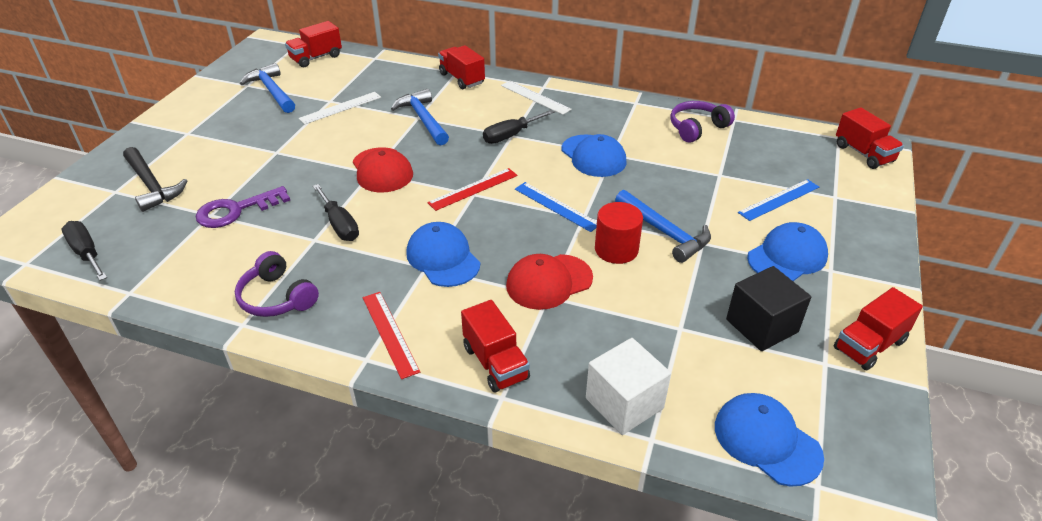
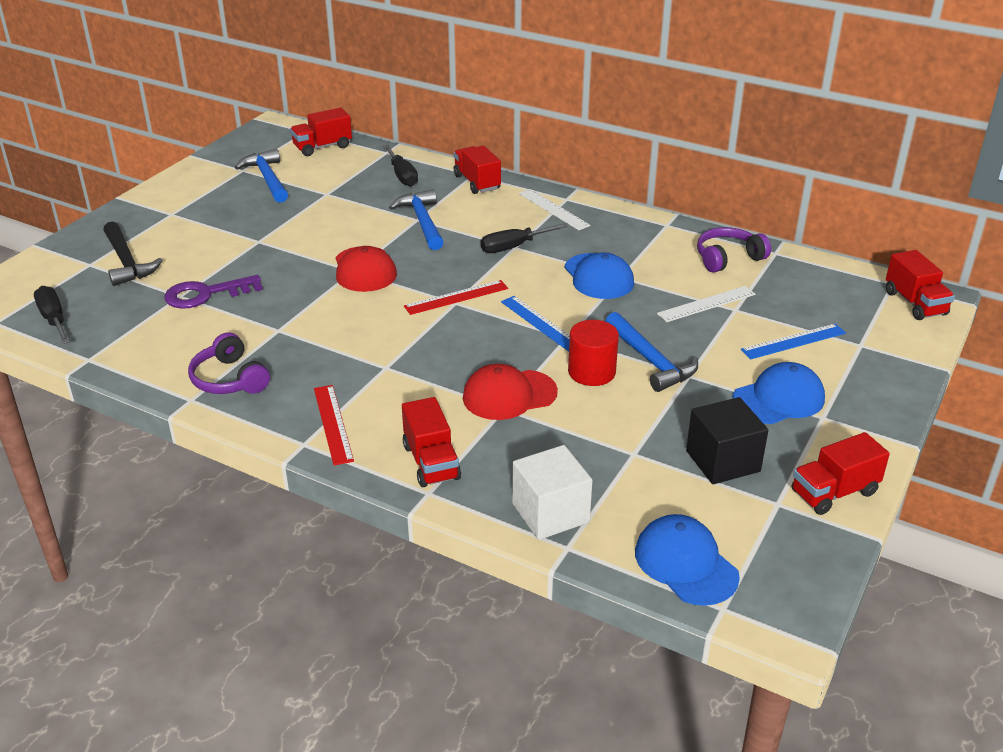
camera: 10 degrees right, 5 degrees down
white ruler [299,92,381,125] -> white ruler moved to [657,286,756,322]
black screwdriver [313,184,359,241] -> black screwdriver moved to [383,145,418,187]
blue cap [406,222,480,287] -> none

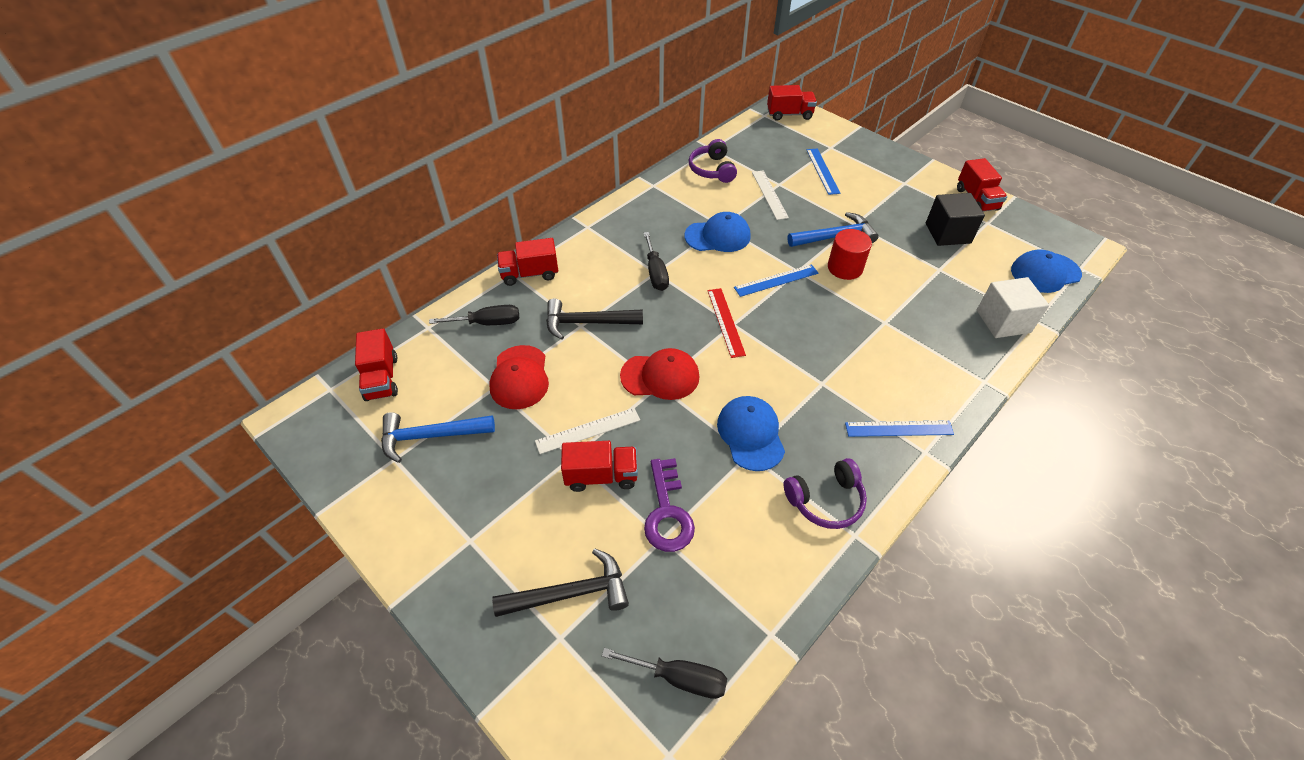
camera: 75 degrees left, 15 degrees up
black screwdriver [34,286,70,344] -> black screwdriver turned 150 degrees counterclockwise [602,648,727,699]
red ruler [314,385,354,465] -> blue ruler [845,420,954,437]
blue hammer [389,189,444,250] -> black hammer [546,298,643,340]
red truck [402,397,461,487] -> red truck moved to [561,441,638,492]
red cap [463,364,558,420] -> red cap moved to [489,345,549,409]
white ruler [519,189,591,230] -> white ruler moved to [535,408,640,454]
blue cap [733,362,825,424] -> blue cap moved to [717,396,785,471]

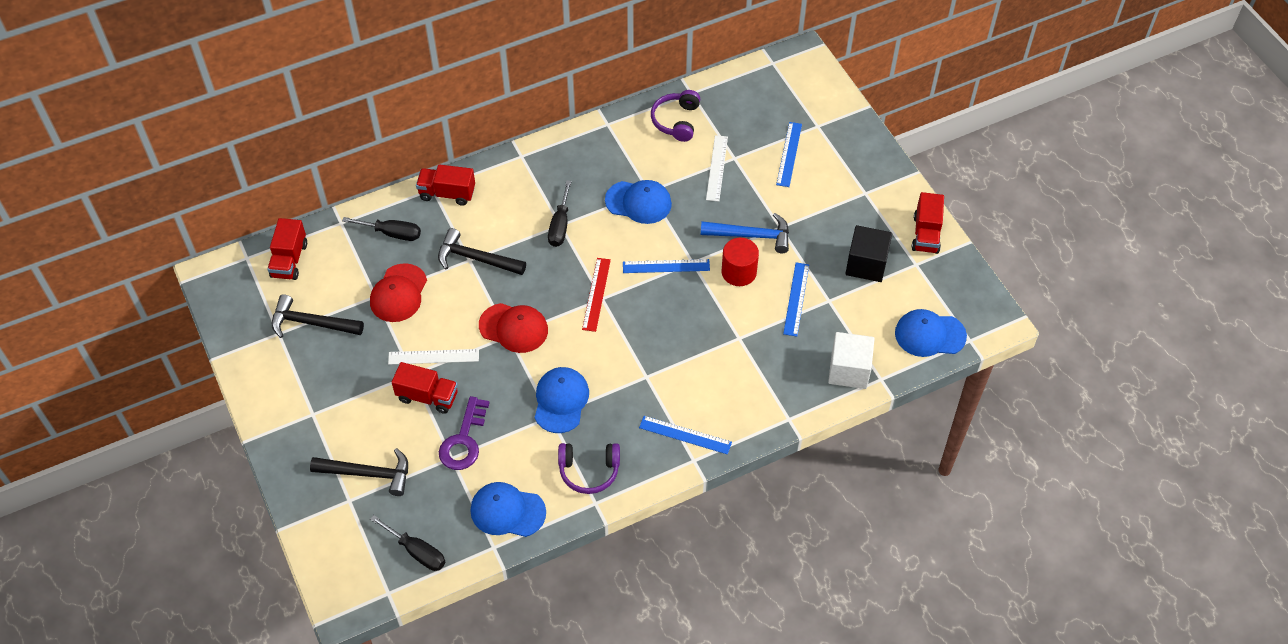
camera: 20 degrees right, 5 degrees up
blue hammer [381,412,495,463] -> black hammer [272,294,364,338]
red truck [767,85,817,121] -> none
none -> blue cap [471,482,546,537]
none -> blue ruler [783,262,809,337]

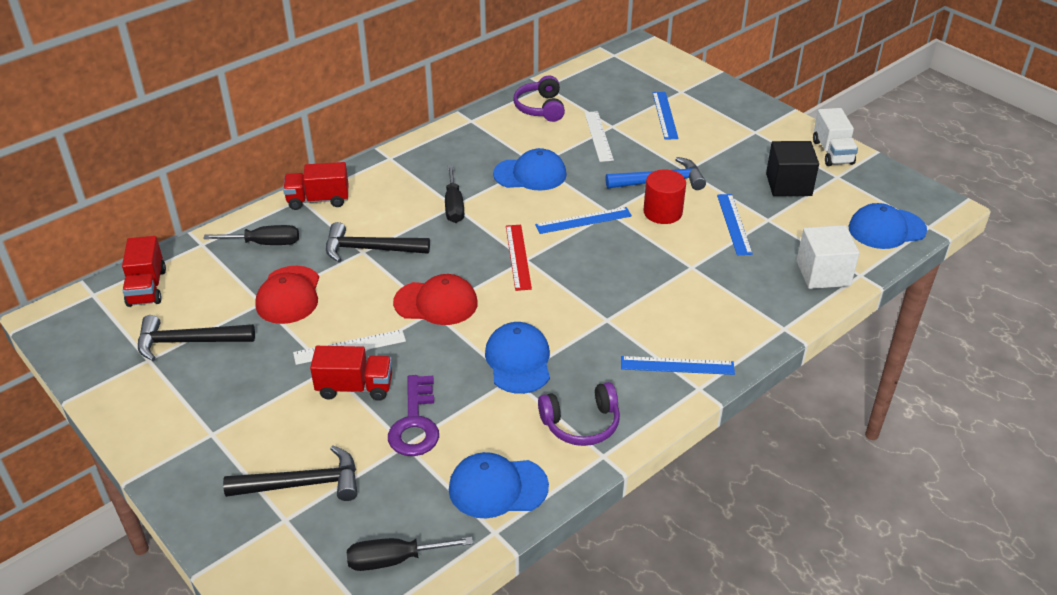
camera: 15 degrees left, 15 degrees down
black screwdriver [370,515,445,571] -> black screwdriver turned 150 degrees clockwise [347,537,473,571]
red truck [912,192,944,254] -> white truck [813,108,858,166]

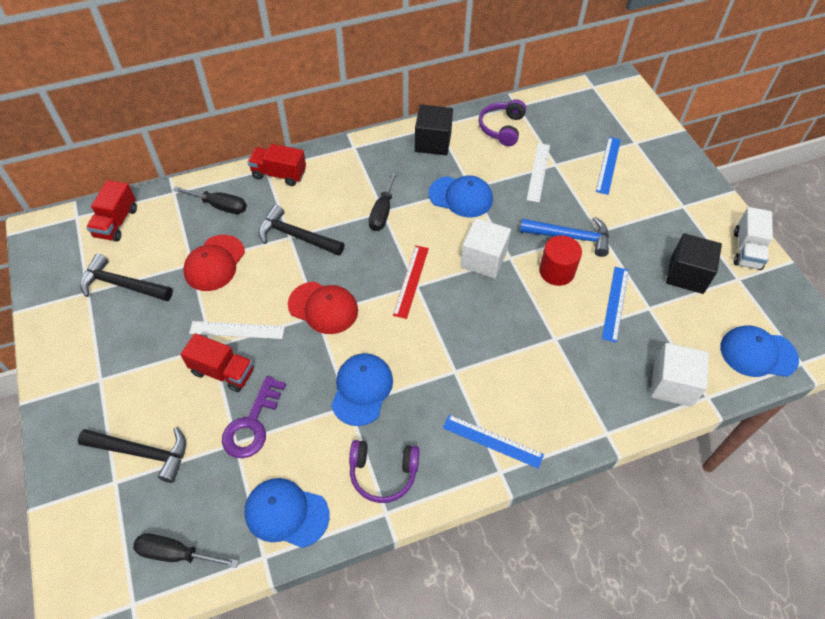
camera: 20 degrees right, 15 degrees up
blue ruler [535,207,632,234] -> white cube [460,218,511,279]
none -> black cube [415,105,453,155]

